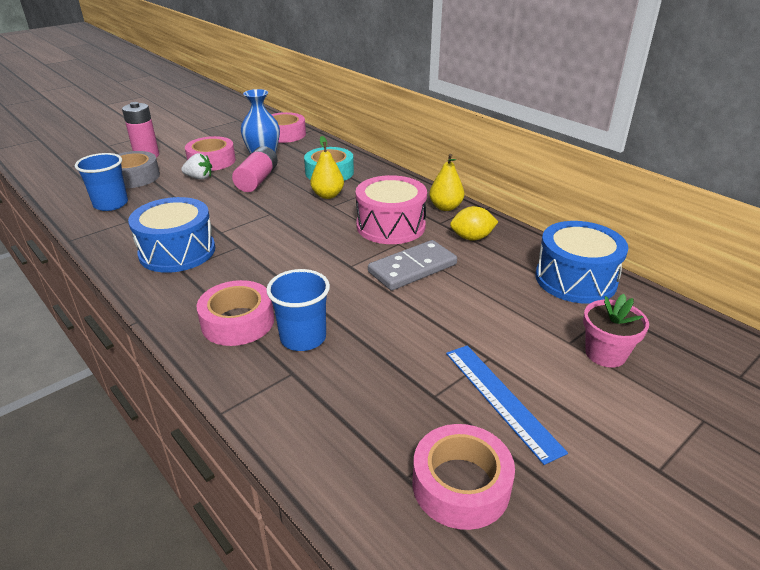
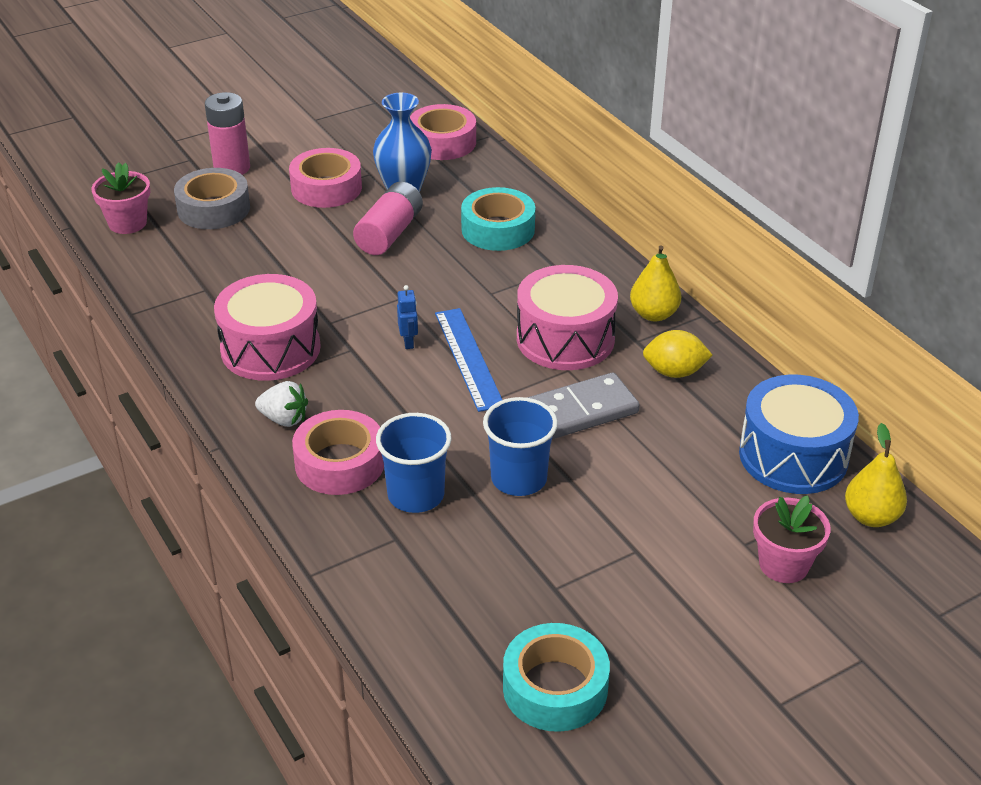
camera: 10 degrees right, 5 degrees up
blue cup [75,153,128,211] -> blue cup moved to [483,397,558,496]
blue drum [128,197,215,273] -> pink drum [214,274,321,381]
white strawberry [181,153,212,180] -> white strawberry moved to [255,381,308,427]
yellow pear [310,136,344,199] -> yellow pear moved to [845,423,907,527]
pink tape [412,424,515,530] -> turquoise tape [503,623,610,732]
blue ruler [446,345,568,465] -> blue ruler moved to [435,308,502,412]
none -> pink flower pot [91,162,150,234]
none -> blue robot [397,285,418,349]

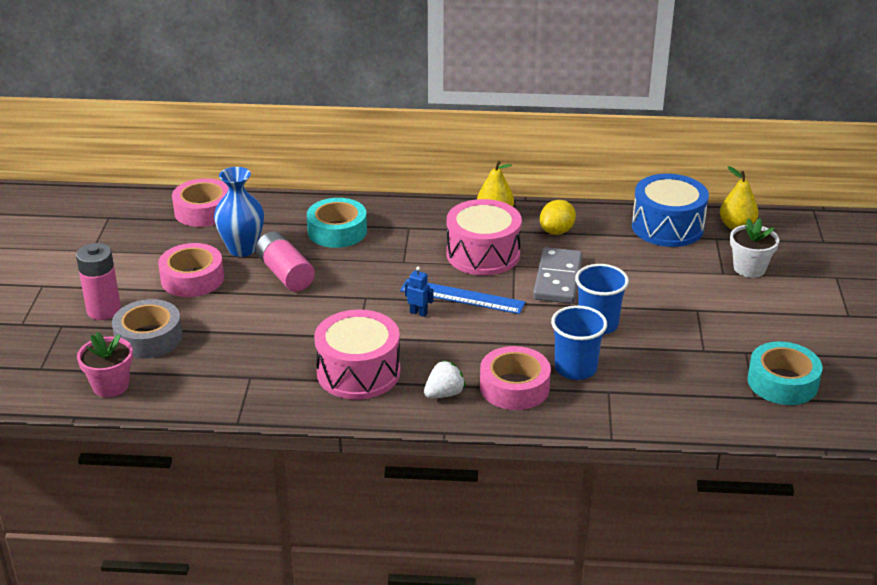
camera: 55 degrees left, 5 degrees down
pink flower pot [753,495,831,583] -> white flower pot [730,218,779,278]

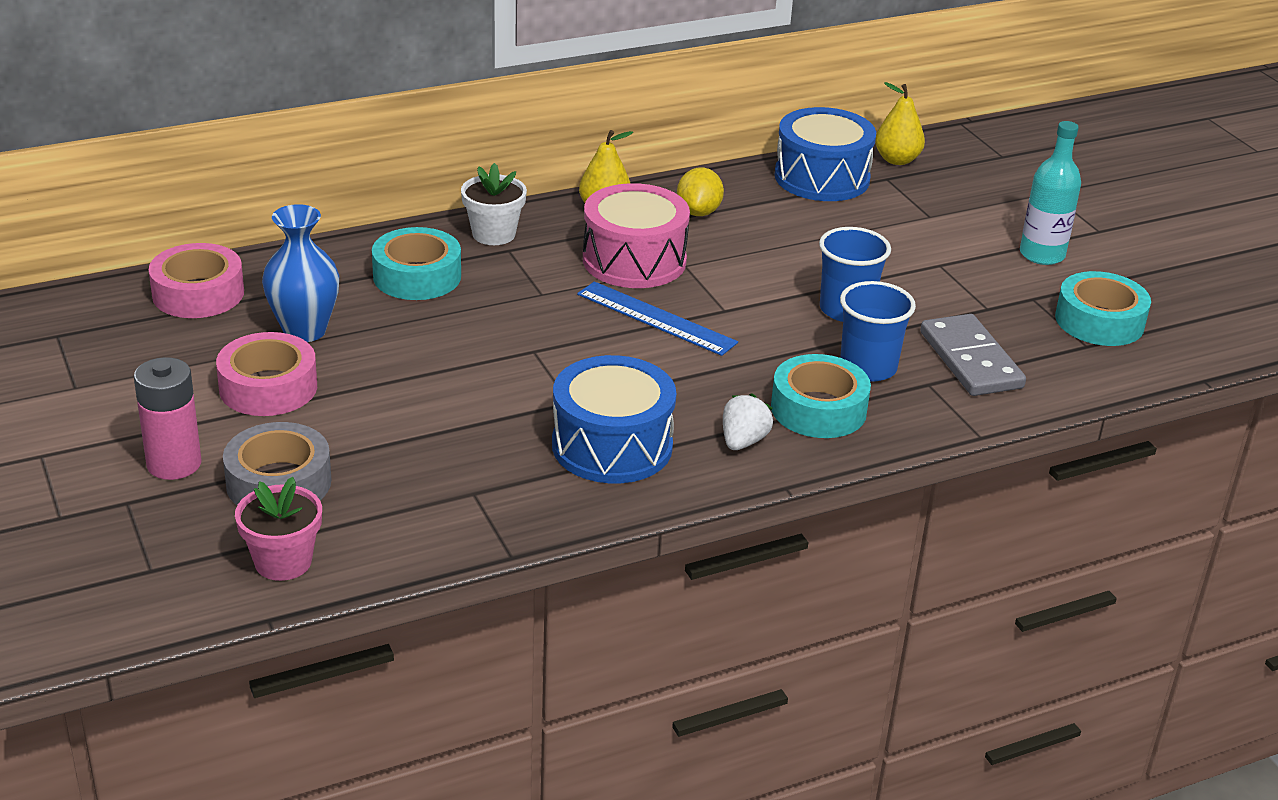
camera: 30 degrees left, 0 degrees up
pink battery [256,231,315,292] -> none
pink drum [314,310,400,399] -> blue drum [552,355,677,483]
blue ruler [400,279,525,314] -> blue ruler turned 45 degrees clockwise [577,281,738,356]
blue robot [405,267,433,317] -> none
pink tape [480,346,551,410] -> turquoise tape [771,354,871,438]
grey domino [533,247,583,304] -> grey domino moved to [920,314,1026,396]
white flower pot [730,218,779,278] -> white flower pot moved to [461,163,527,245]
none -> turquoise bottle [1020,121,1081,265]

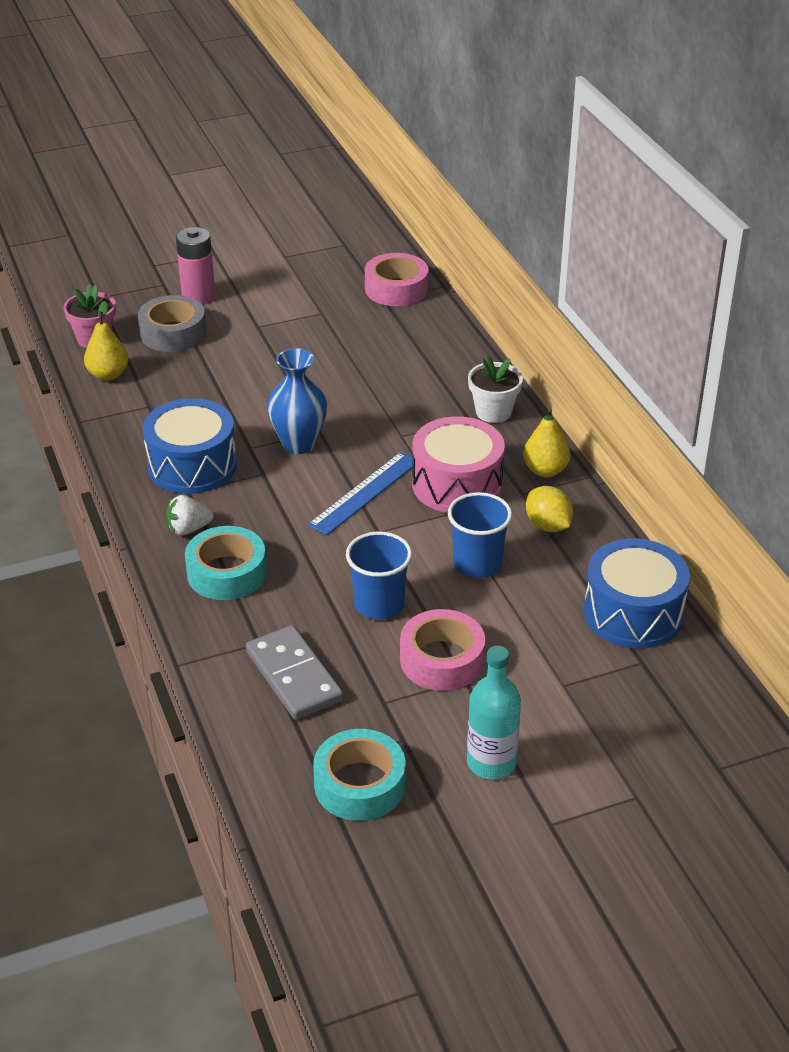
camera: 95 degrees right, 5 degrees up
pink tape [216,332,317,416] -> pink tape moved to [400,609,485,691]
blue vase [262,204,339,342] -> blue vase moved to [268,348,327,454]
turquoise tape [372,227,461,300] -> none
yellow lemon [677,167,724,216] -> yellow lemon turned 45 degrees clockwise [526,486,573,532]
white strawberry [723,393,773,450] -> white strawberry turned 135 degrees clockwise [166,495,214,536]
blue cup [840,281,916,382] -> blue cup moved to [448,492,512,578]
yellow pear [875,82,925,165] -> yellow pear moved to [84,301,129,381]
grey domino [920,314,1026,396] -> grey domino turned 75 degrees clockwise [246,625,344,720]

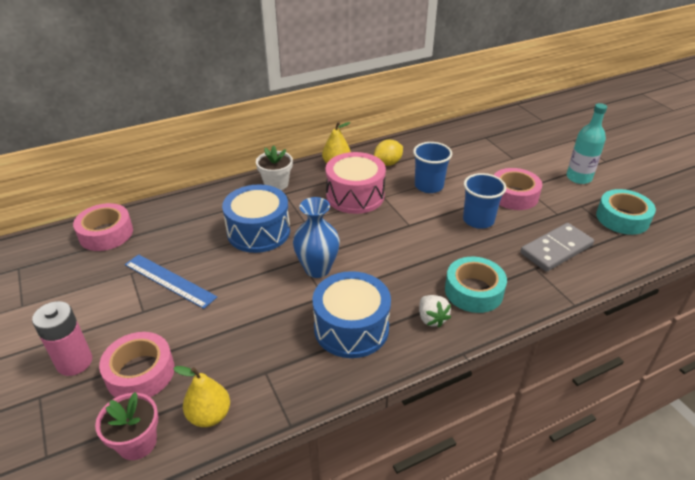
camera: 95 degrees left, 0 degrees up
grey tape [138,295,206,352] -> pink tape [99,332,175,397]
blue ruler [308,452,413,535] -> blue ruler moved to [125,254,217,309]
blue drum [584,538,690,648] -> blue drum moved to [222,184,290,253]

